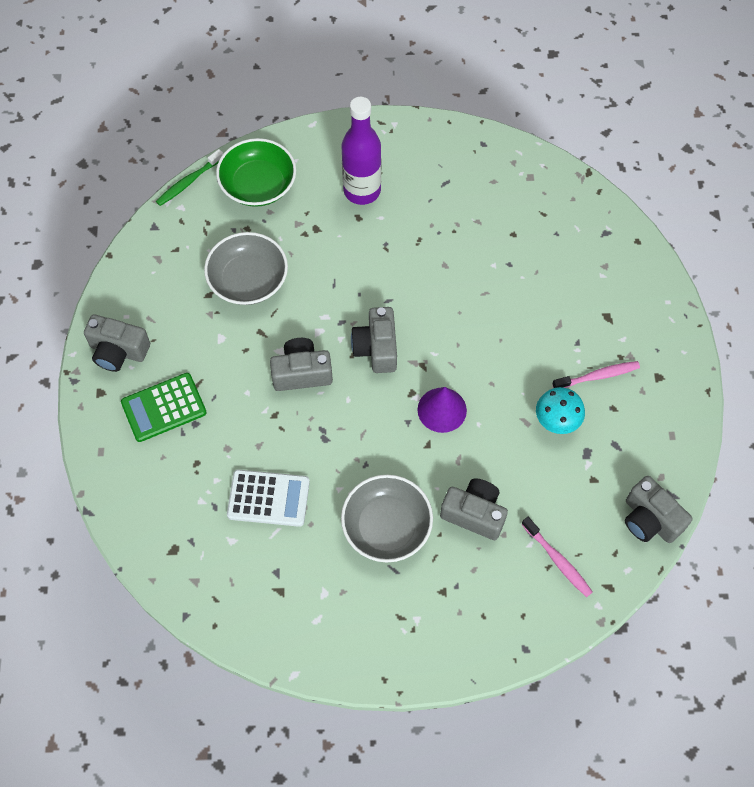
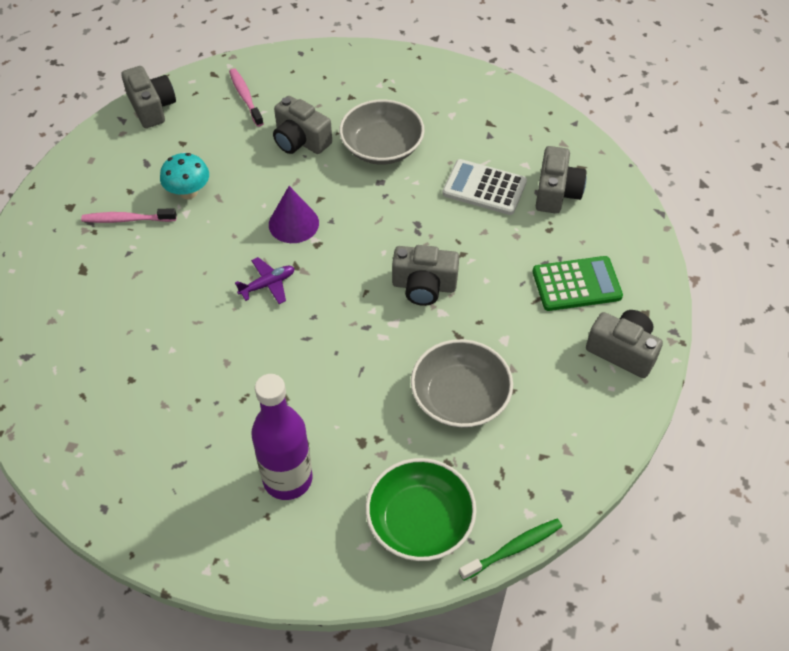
camera: 165 degrees left, 10 degrees down
grey camera [351,307,397,373] -> grey camera moved to [536,146,587,213]
none -> purple plane [235,257,295,304]

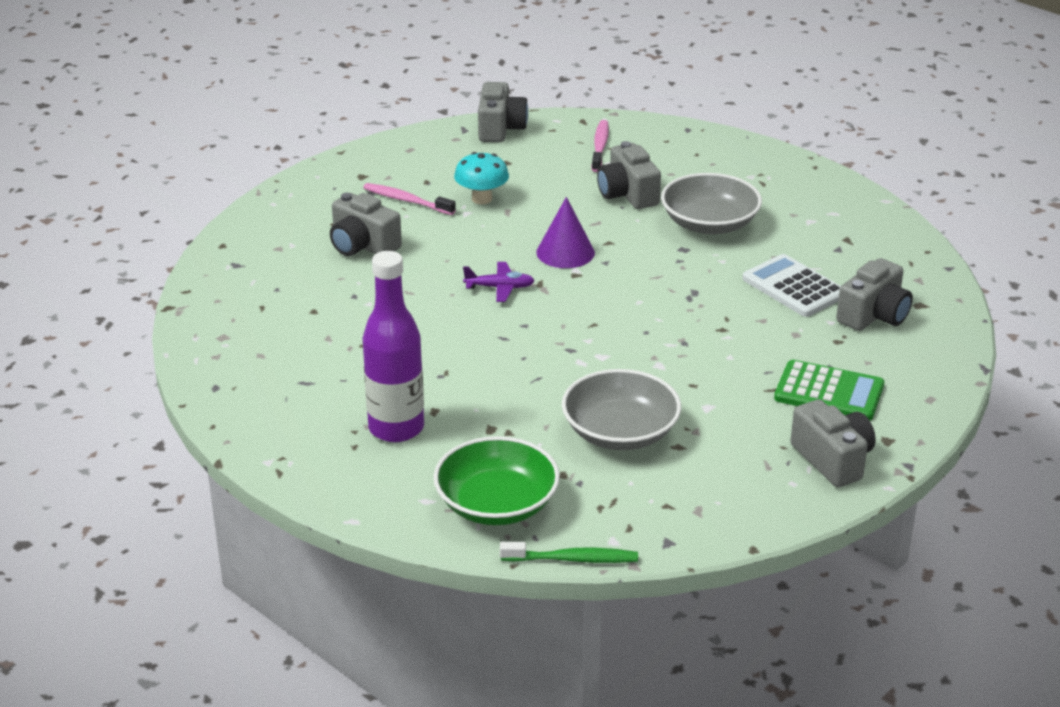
camera: 30 degrees right, 20 degrees down
grey camera [392,245,459,306] -> grey camera moved to [330,193,402,256]

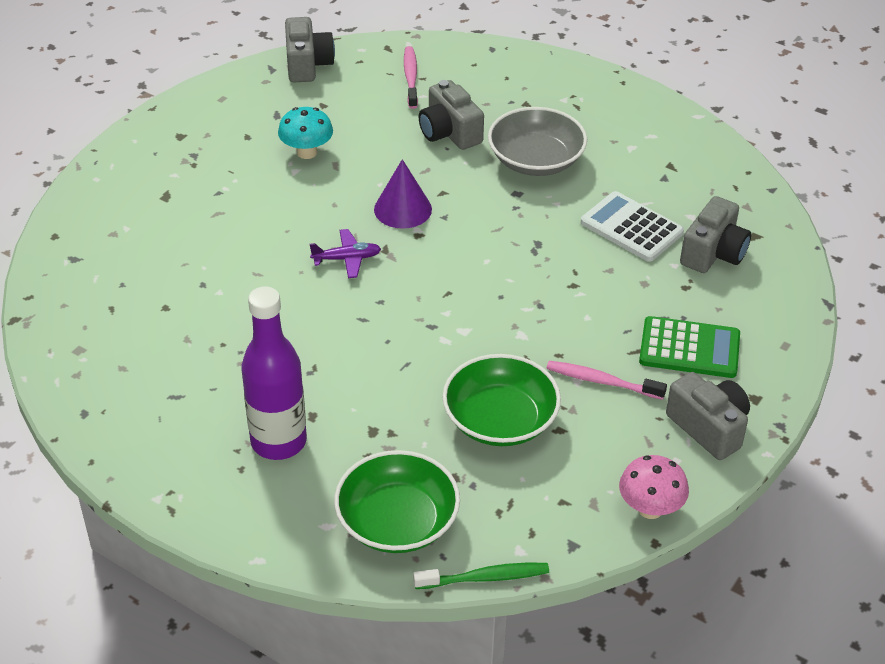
camera: 10 degrees left, 10 degrees up
grey camera [330,193,402,256] -> none
pink toothbrush [363,183,456,215] -> pink toothbrush moved to [547,361,667,400]
grey bowl [562,369,681,450] -> green bowl [442,354,561,446]
none -> pink mushroom [619,455,689,519]

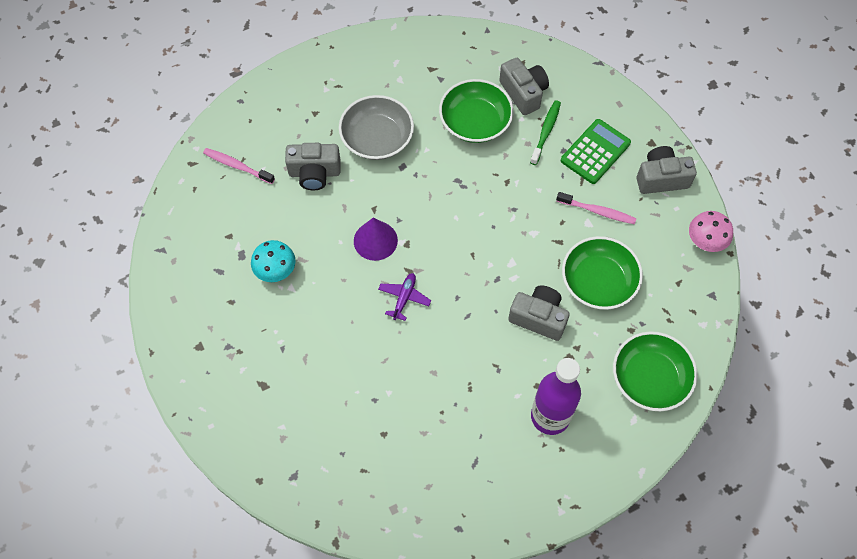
camera: 60 degrees left, 20 degrees up
grey camera [285,17,335,83] -> grey camera moved to [508,285,570,341]
green toothbrush [413,563,549,589] -> green toothbrush moved to [530,100,561,165]
pink toothbrush [547,361,667,400] -> pink toothbrush turned 120 degrees counterclockwise [556,192,636,224]
white calculator [581,191,684,262] -> green bowl [439,79,514,143]

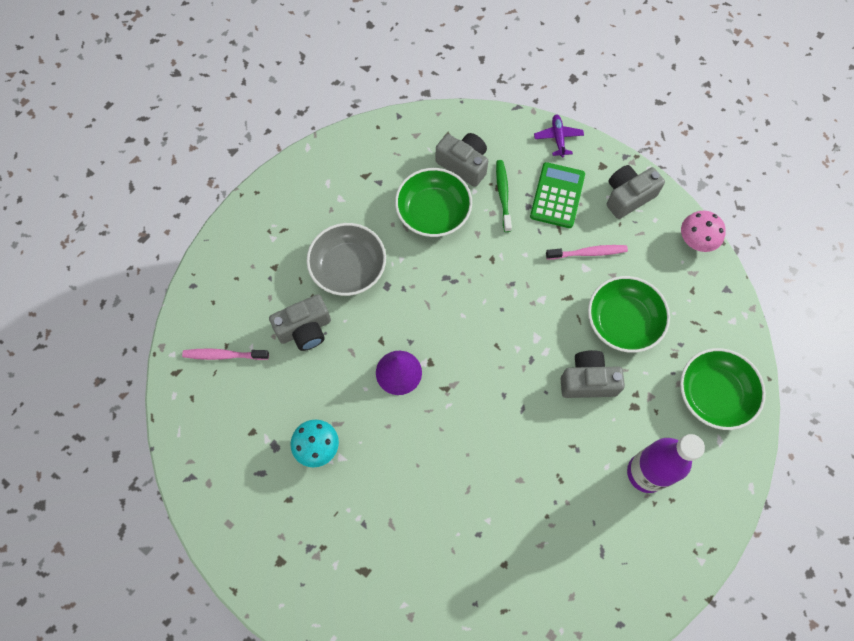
camera: 25 degrees left, 5 degrees up
purple plane [378,273,431,321] -> purple plane moved to [534,114,584,158]

